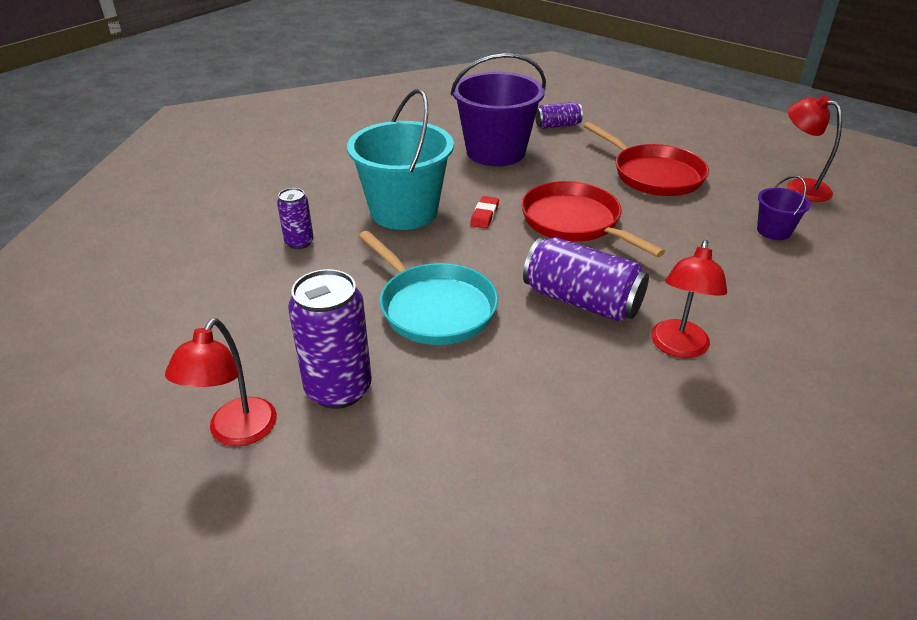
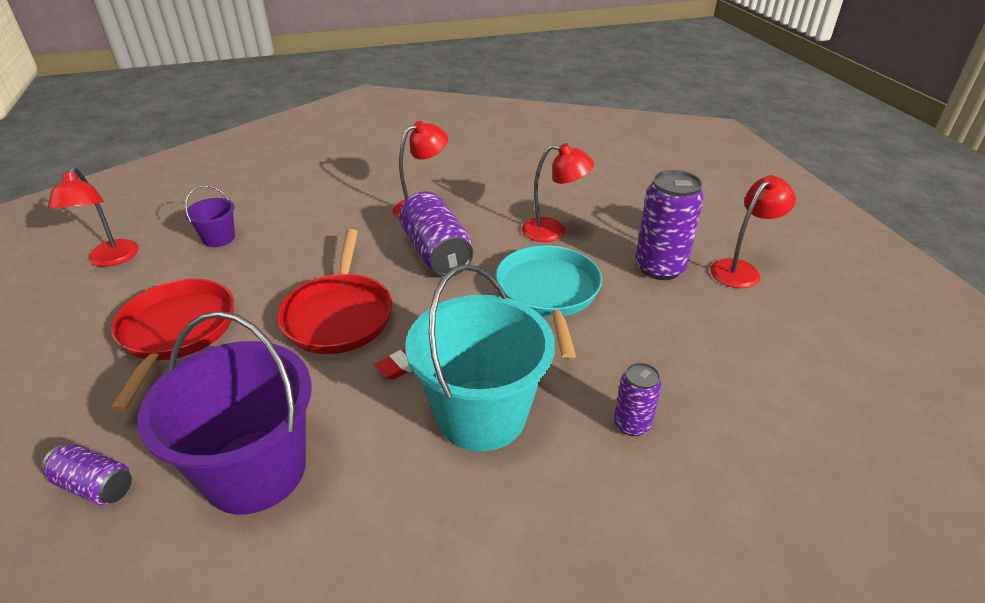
camera: 145 degrees left, 0 degrees up
none -> red lamp [522,143,594,242]

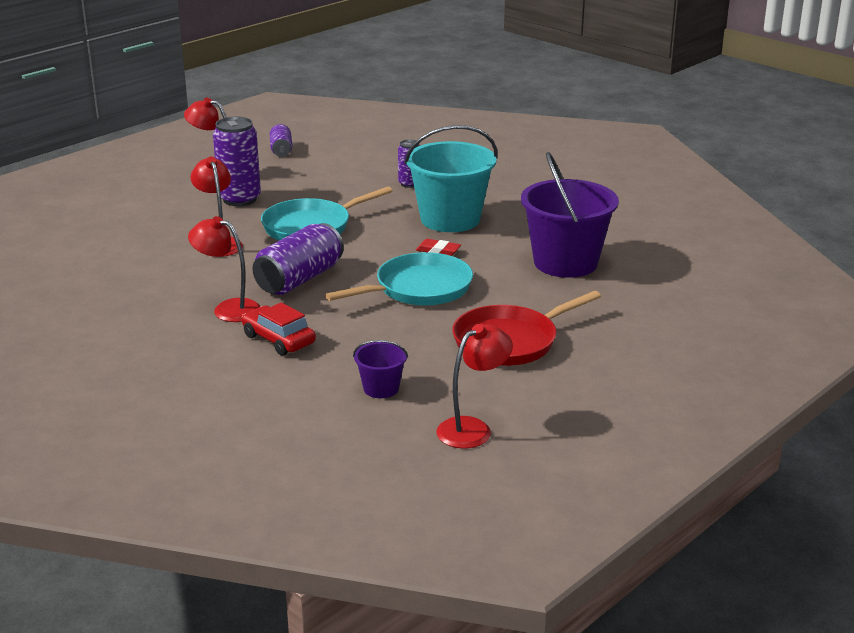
camera: 120 degrees left, 10 degrees down
purple can [41,444,132,505] -> purple can moved to [270,124,292,157]
red pan [277,229,392,354] -> turquoise pan [325,252,473,306]
none -> red car [242,302,316,356]

